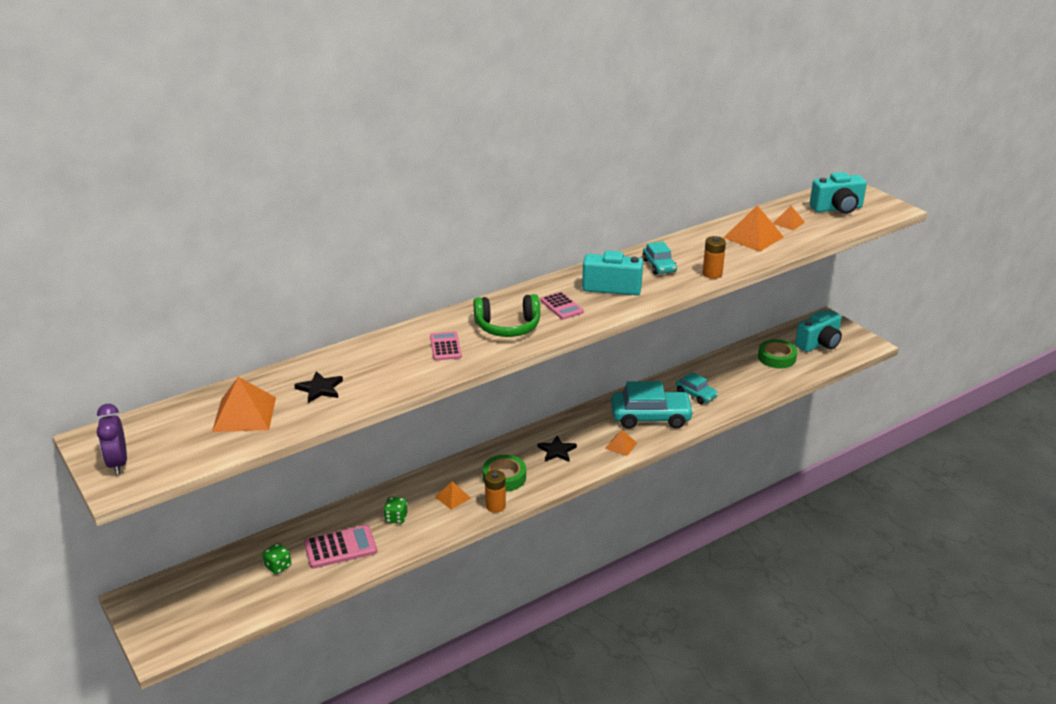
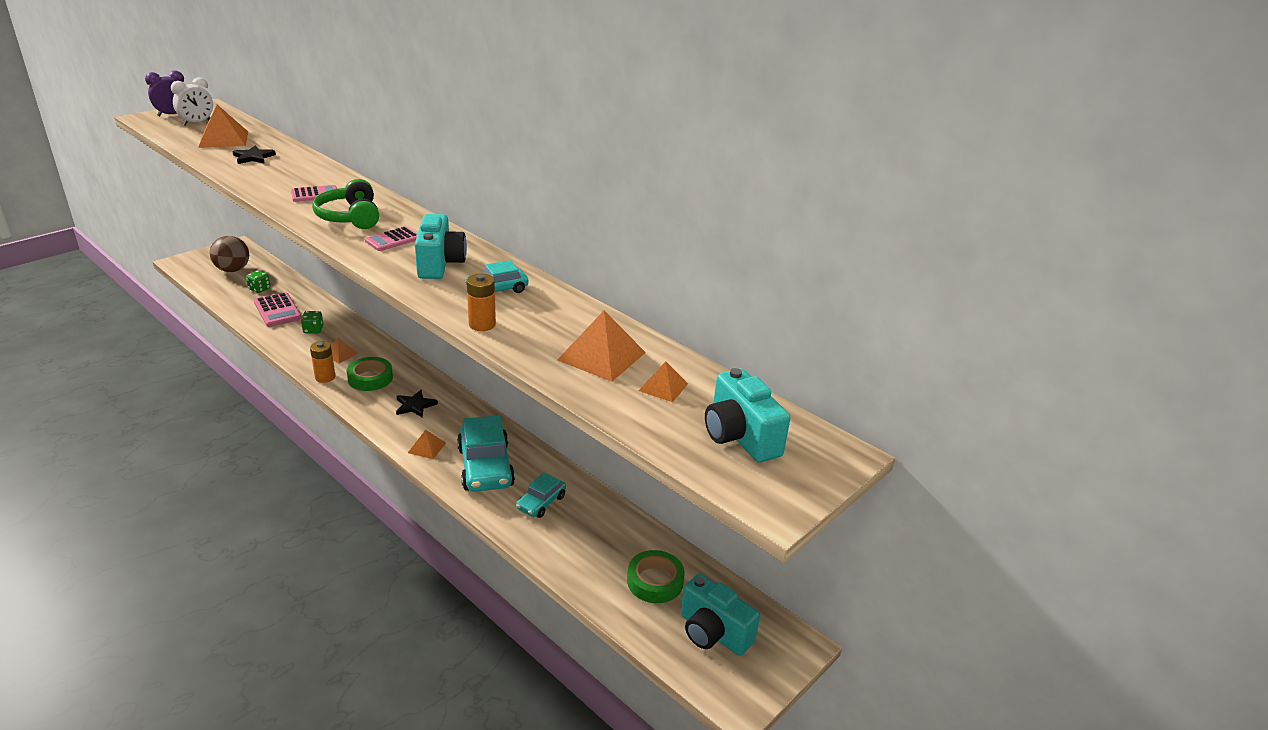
camera: 75 degrees right, 0 degrees up
none -> white clock [171,77,213,126]
none -> brown ball [210,236,249,272]

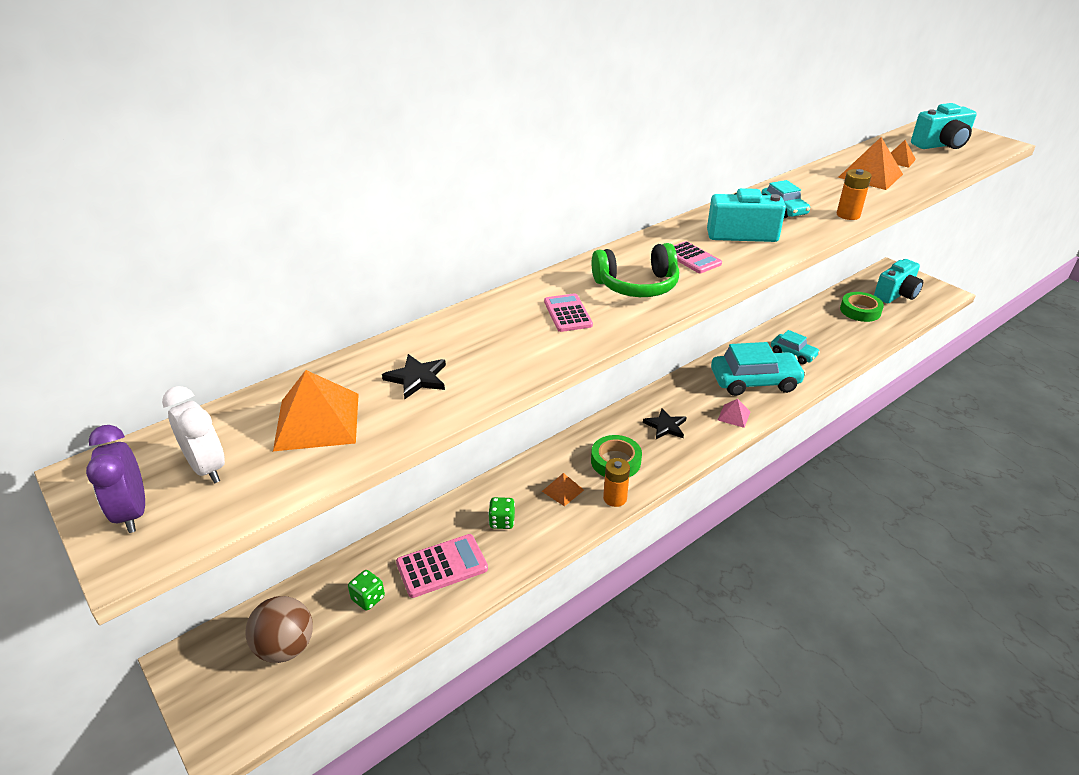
camera: 80 degrees left, 5 degrees up
orange pyramid [408,430,446,459] -> pink pyramid [718,399,750,428]

